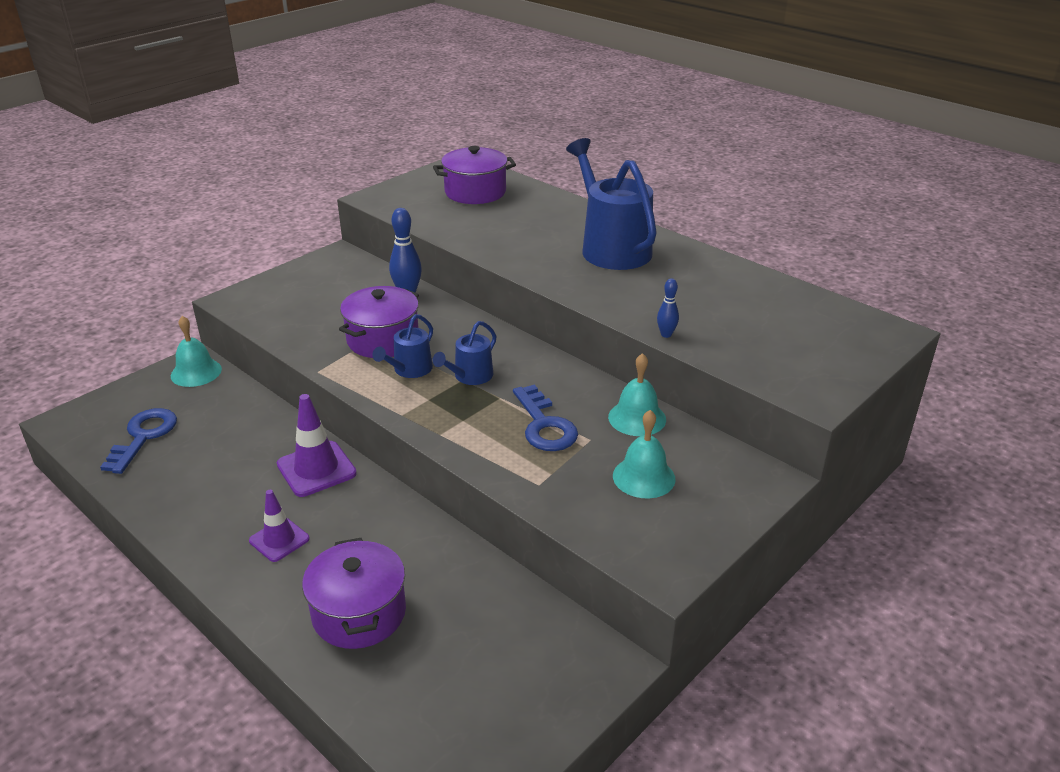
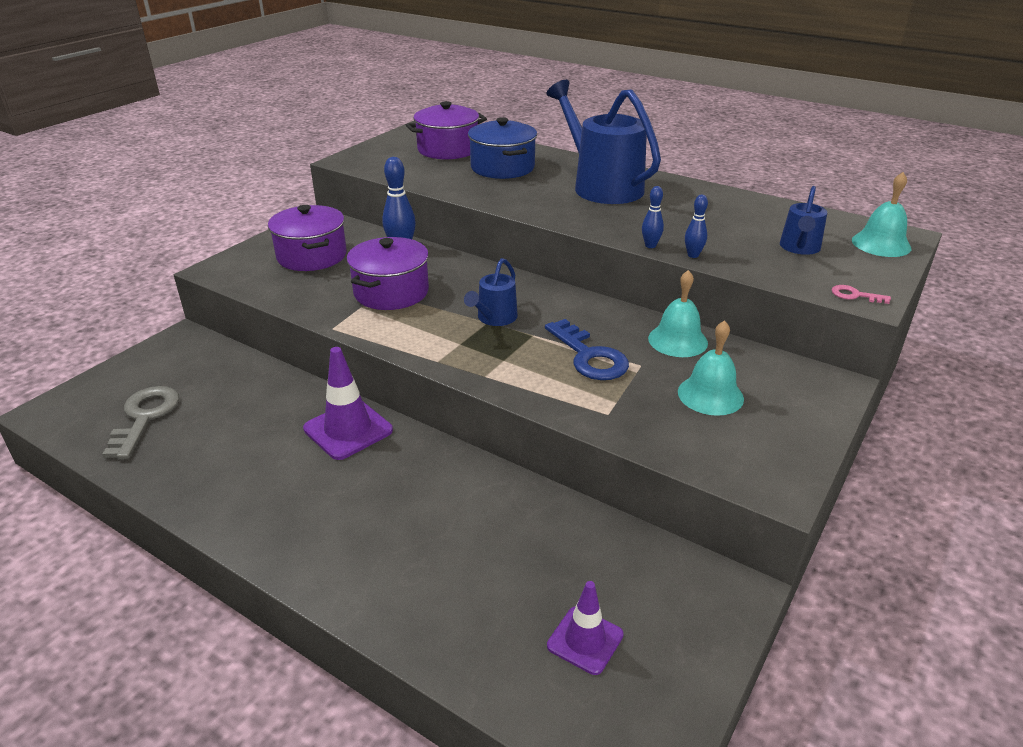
camera: 10 degrees left, 0 degrees up
blue key [100,408,177,474] -> grey key [102,386,179,459]
turquoise bell [171,316,222,387] -> turquoise bell moved to [852,172,911,257]
purple traffic cone [249,490,310,562] -> purple traffic cone moved to [547,581,624,675]
purple pot [302,538,406,649] -> purple pot moved to [268,205,347,271]
blue watering can [372,314,433,378] -> blue watering can moved to [780,186,827,255]
none -> blue pot [468,117,537,179]
none -> blue bowling pin [642,186,664,248]
none -> pink key [832,285,891,304]

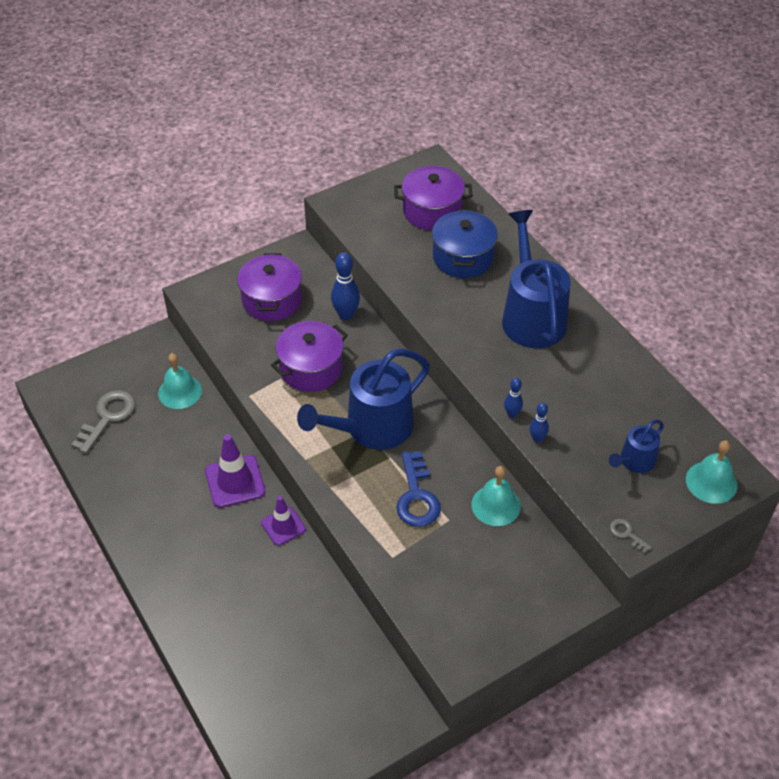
camera: 25 degrees right, 15 degrees up
blue watering can [464,258,518,326] -> blue watering can [297,349,430,450], size x2.00
purple traffic cone [547,581,624,675] -> purple traffic cone moved to [261,496,306,546]
turquoise bell [678,320,744,416] -> turquoise bell moved to [158,353,202,409]
pink key [832,285,891,304] -> grey key [610,519,652,554]

